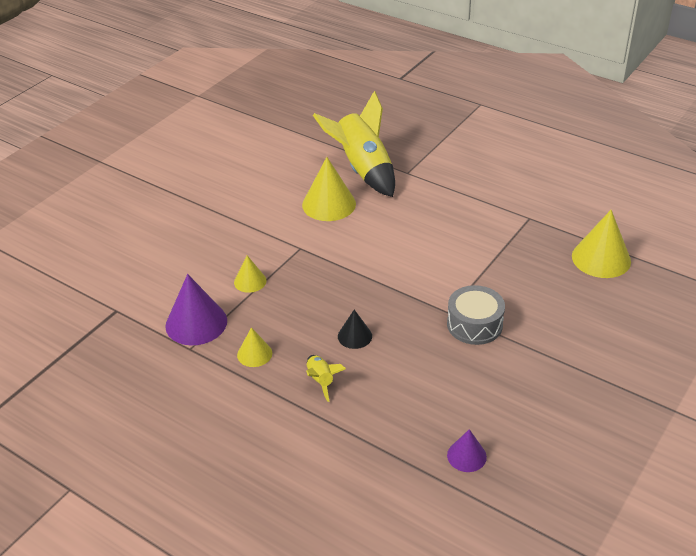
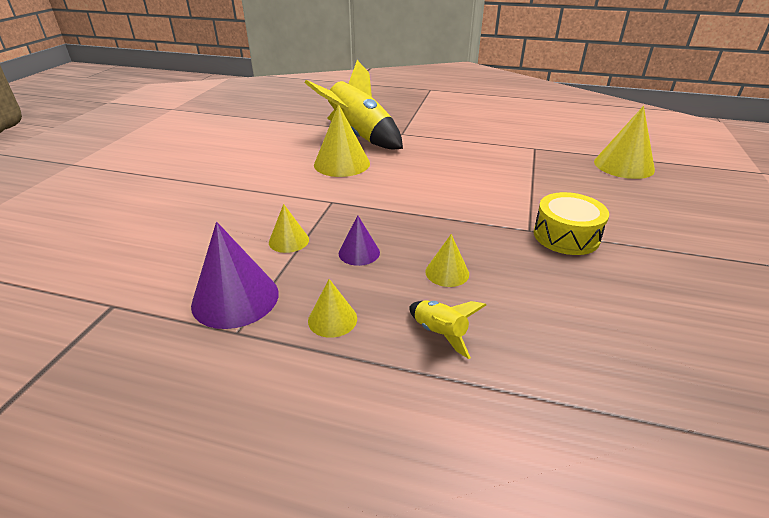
camera: 20 degrees left, 5 degrees down
black cone [338,310,372,349] -> yellow cone [425,234,469,287]
grey drum [447,285,505,345] -> yellow drum [534,192,609,255]
purple cone [447,429,487,472] -> purple cone moved to [339,215,380,266]

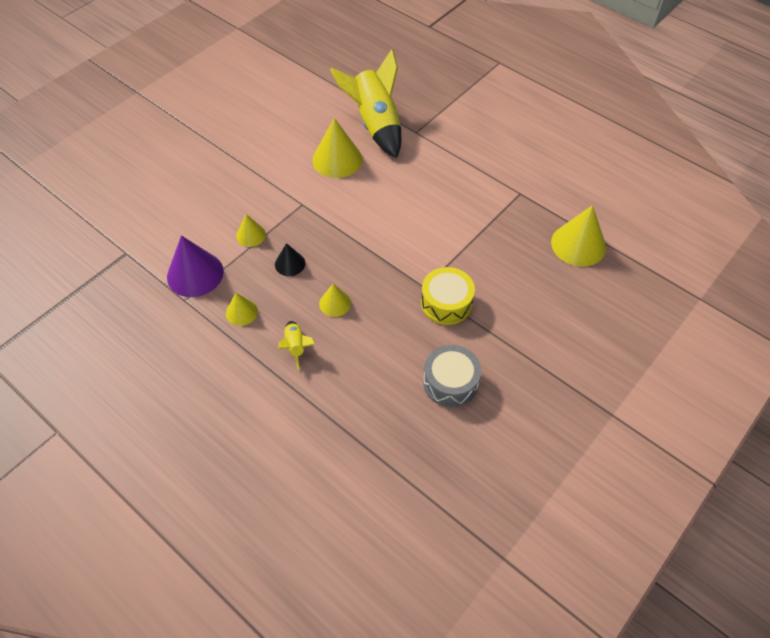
camera: 25 degrees right, 20 degrees up
purple cone [339,215,380,266] -> black cone [275,243,305,276]
none -> grey drum [423,345,481,407]

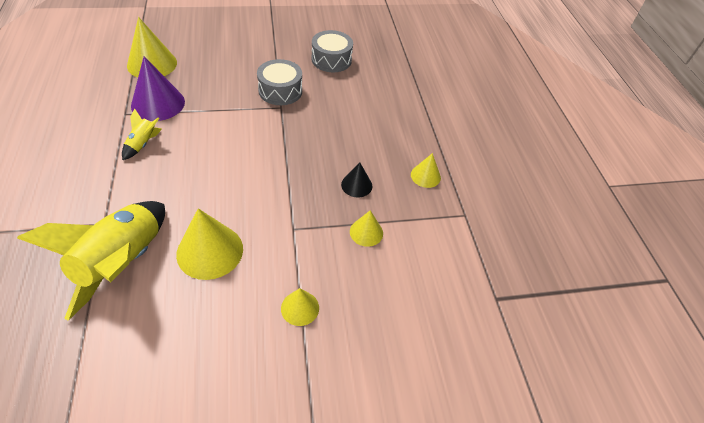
camera: 145 degrees left, 5 degrees down
purple cone [167,235,224,297] -> purple cone moved to [131,57,185,121]
yellow rocket [279,321,316,370] -> yellow rocket moved to [122,109,162,160]
yellow cone [319,284,351,317] -> yellow cone moved to [281,288,319,326]
yellow drum [421,267,475,325] -> grey drum [257,59,302,105]

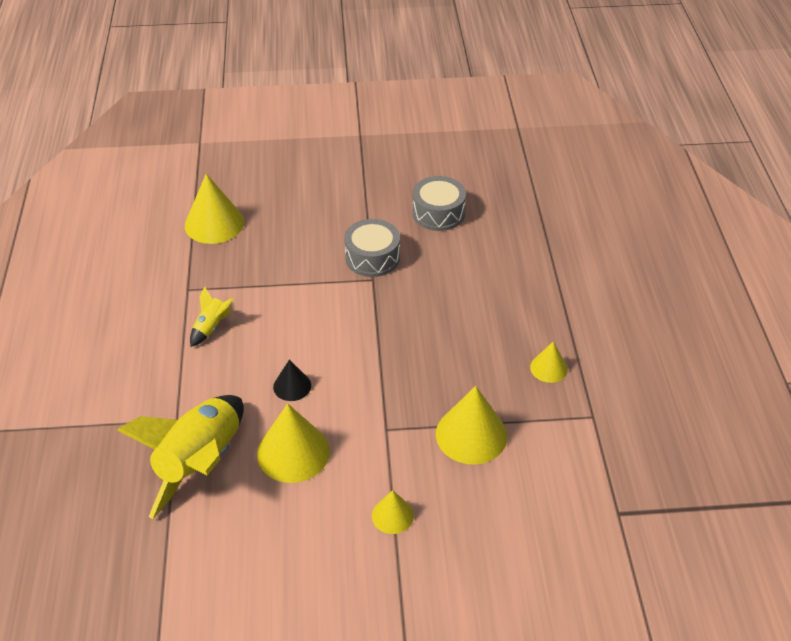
camera: 10 degrees right, 5 degrees down
purple cone [131,57,185,121] -> none
black cone [341,162,372,198] -> black cone moved to [273,360,311,401]
yellow cone [350,210,383,247] -> yellow cone [436,386,507,464], size x1.81

